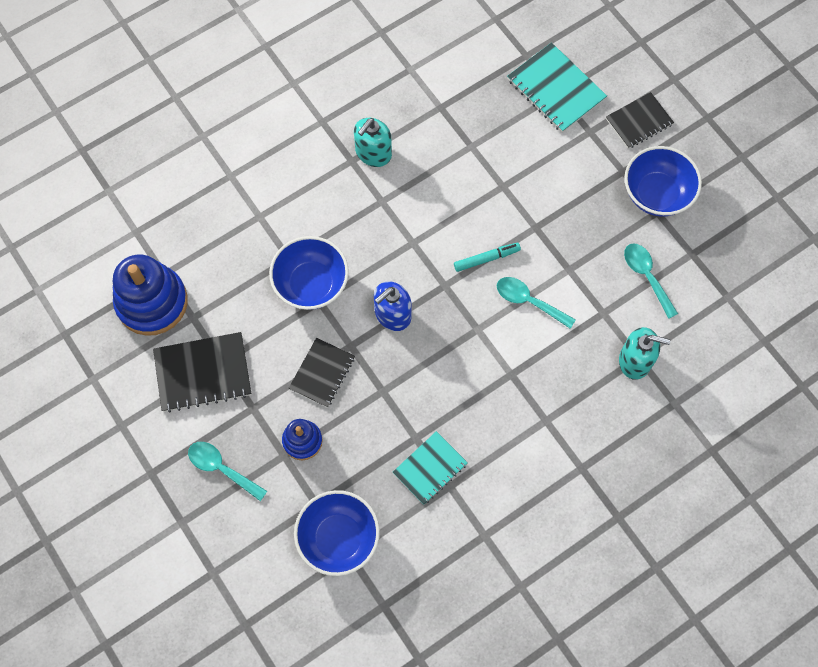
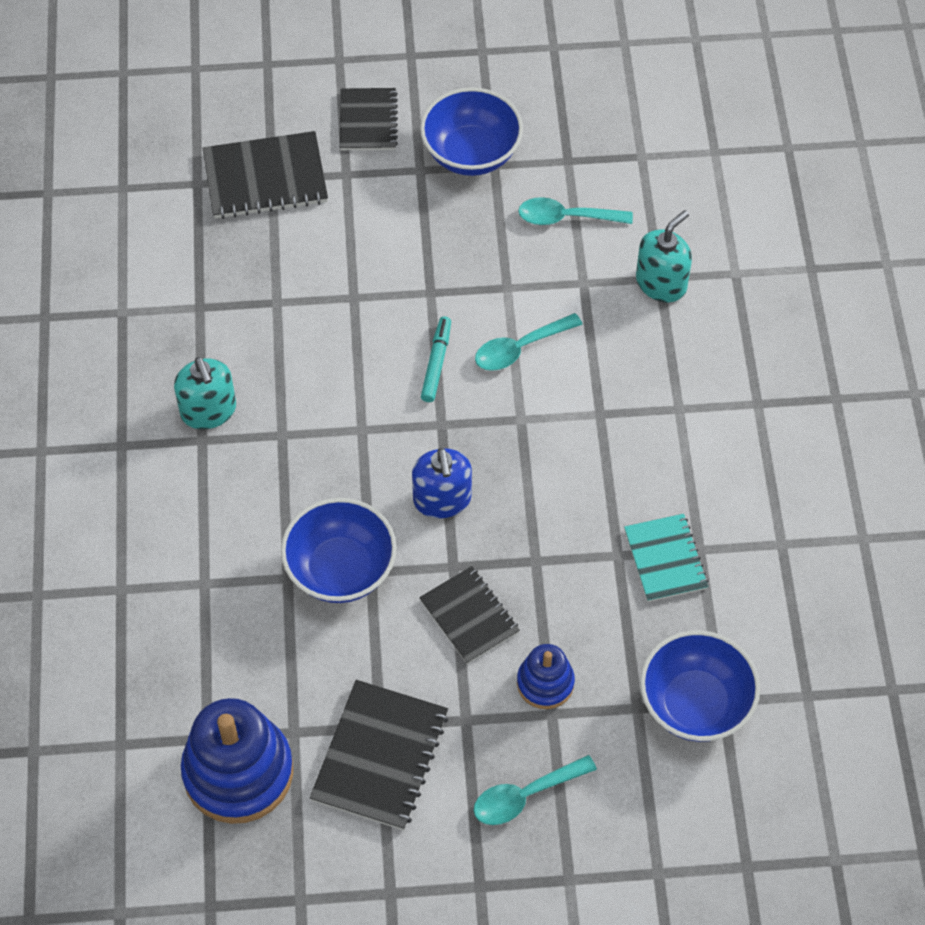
camera: 60 degrees left, 10 degrees down
turquoise notebook [507,42,607,133] -> black notebook [203,131,328,219]

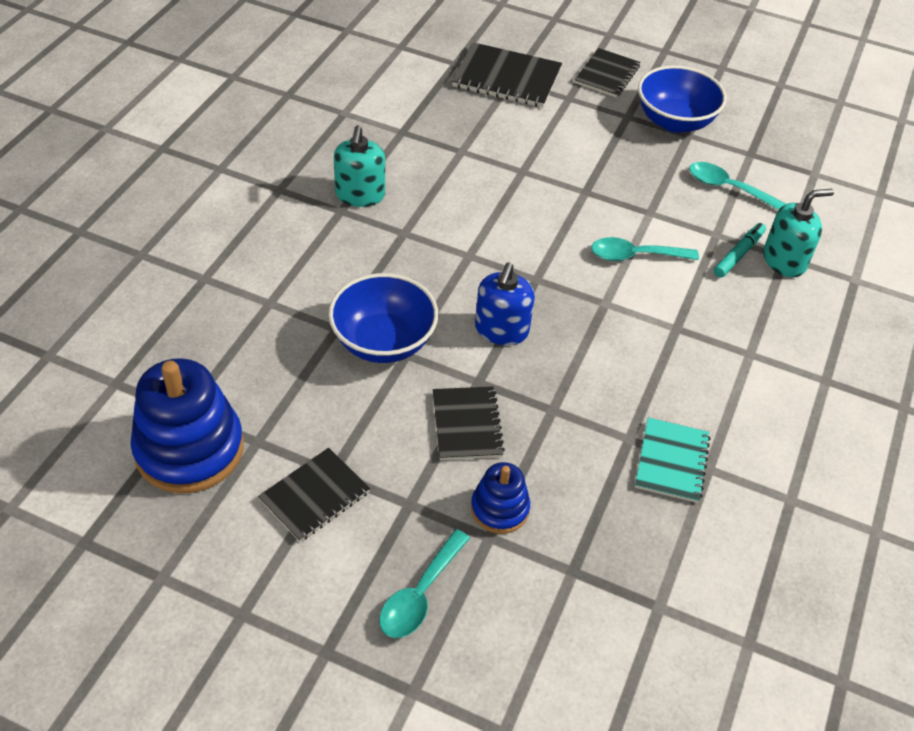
camera: 25 degrees right, 10 degrees down
black notebook [310,680,448,830] -> black notebook [258,448,370,542], size x0.67
turquoise marker [421,316,451,402] -> turquoise marker moved to [714,223,766,278]
turquoise spoon [473,755,597,825] -> turquoise spoon turned 60 degrees counterclockwise [379,529,470,638]
blue bowl [640,630,760,742] -> none

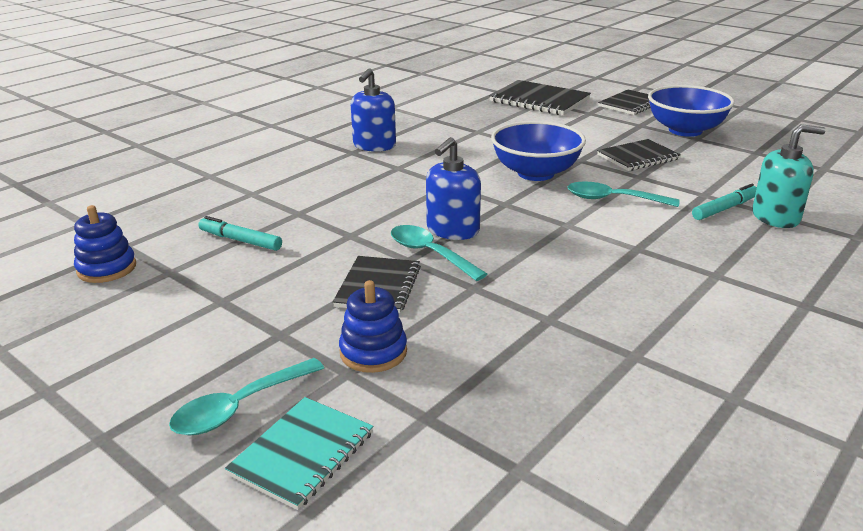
camera: 20 degrees right, 20 degrees down
blue stacking toy [130,358,244,493] -> blue stacking toy [74,205,136,283], size x0.53
black notebook [258,448,370,542] -> black notebook moved to [597,139,681,171]
blue bowl [328,273,438,363] -> blue bowl moved to [491,121,586,181]
turquoise soap dispenser [334,125,385,207] -> blue soap dispenser [351,68,396,152]
turquoise notebook [635,417,711,503] -> turquoise notebook moved to [225,397,373,510]
turquoise spoon [689,162,786,210] -> turquoise spoon moved to [391,225,487,281]
none -> turquoise marker [198,216,282,251]

